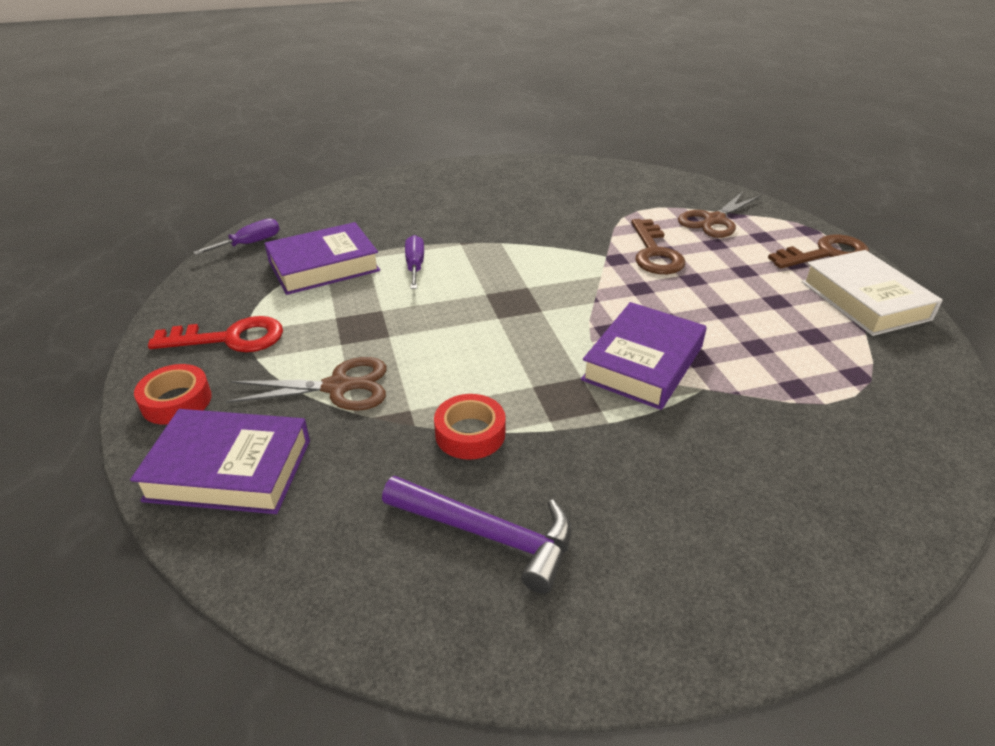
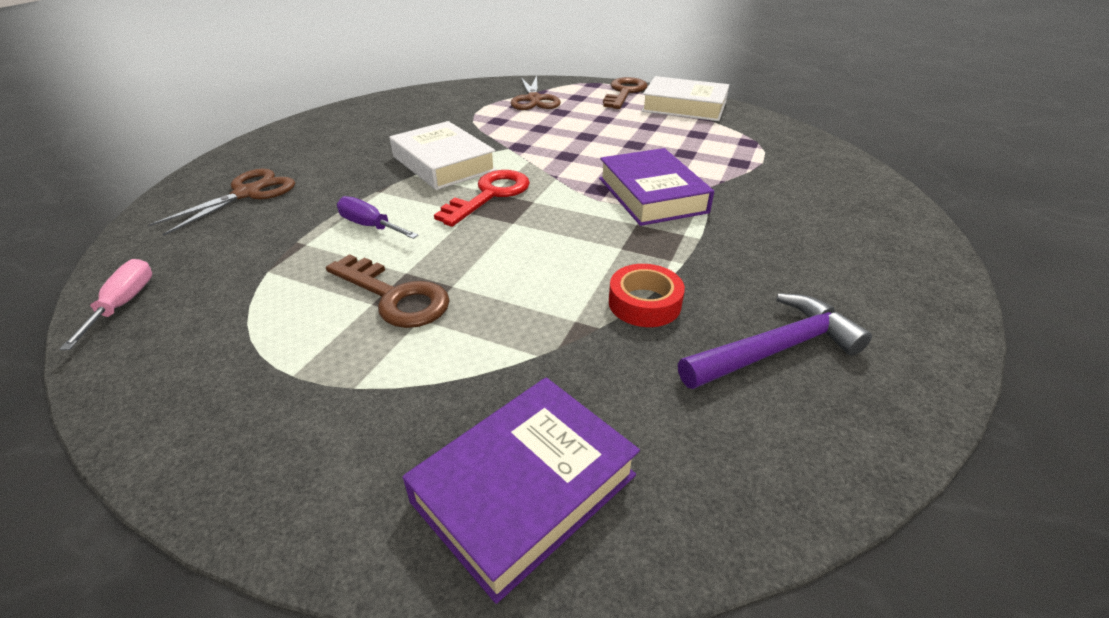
camera: 50 degrees left, 0 degrees up
red tape [134,364,212,425] -> none
red key [148,316,283,352] -> red key moved to [434,170,530,227]
purple screwdriver [193,218,279,255] -> pink screwdriver [60,259,152,350]
brown scissors [225,357,387,411] -> brown scissors moved to [148,169,295,236]
purple book [264,222,380,295] -> none
brown key [631,219,685,274] -> brown key moved to [326,254,450,328]
none -> white book [390,121,497,190]

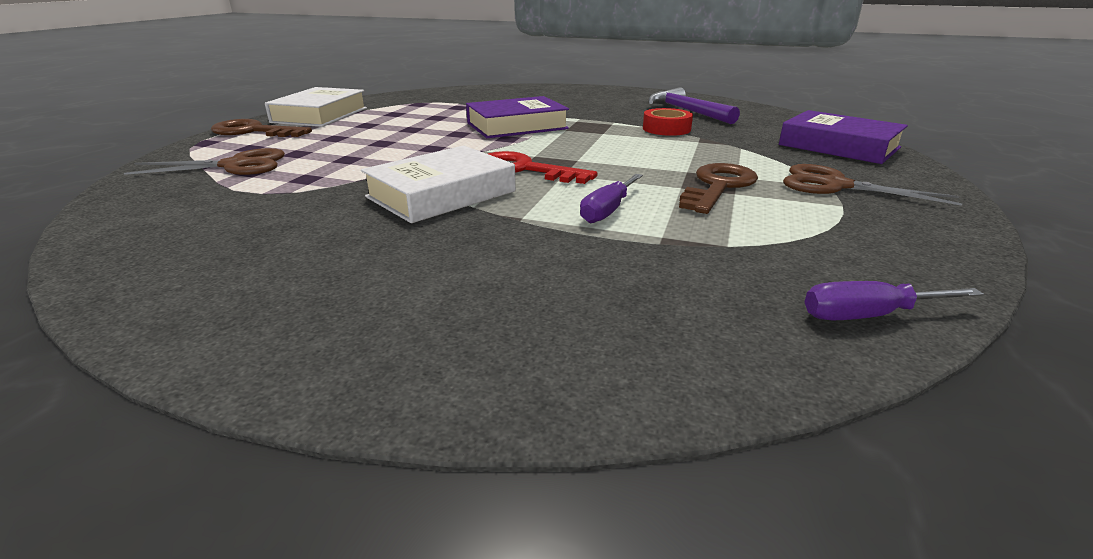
camera: 95 degrees left, 10 degrees down
pink screwdriver [60,259,152,350] -> purple screwdriver [805,281,984,320]
brown scissors [148,169,295,236] -> brown scissors moved to [783,164,962,206]

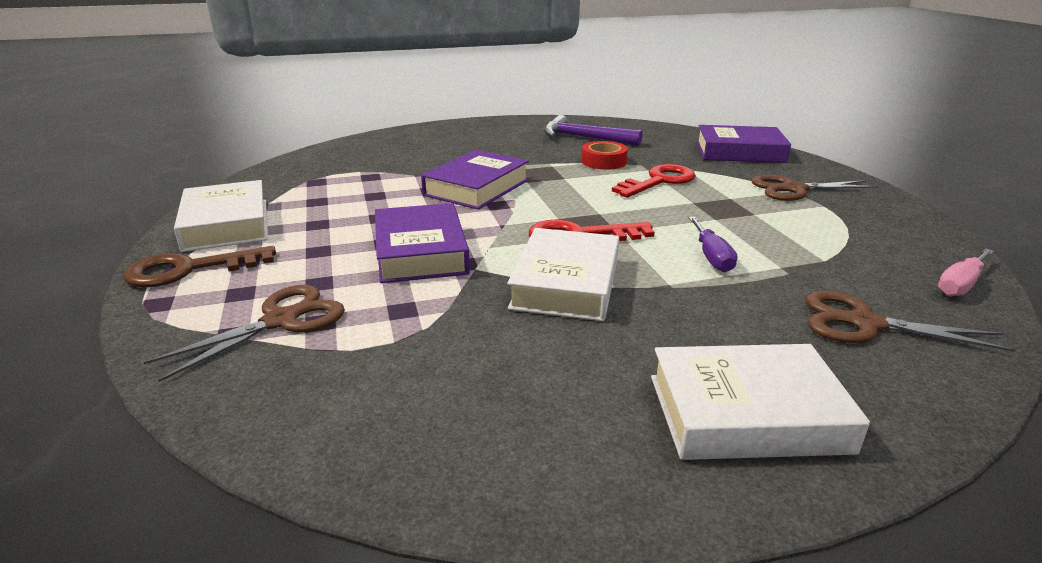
camera: 35 degrees left, 0 degrees up
brown key [679,163,758,214] -> none
purple screwdriver [805,281,984,320] -> pink screwdriver [938,249,994,296]
none -> purple book [375,203,470,283]
none -> red key [612,164,696,198]
none -> white book [651,344,870,460]
none -> brown scissors [805,291,1015,352]

